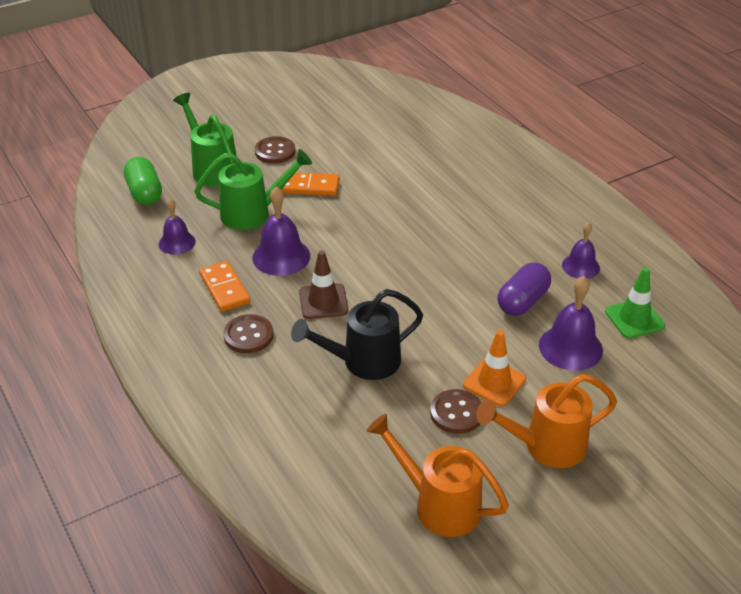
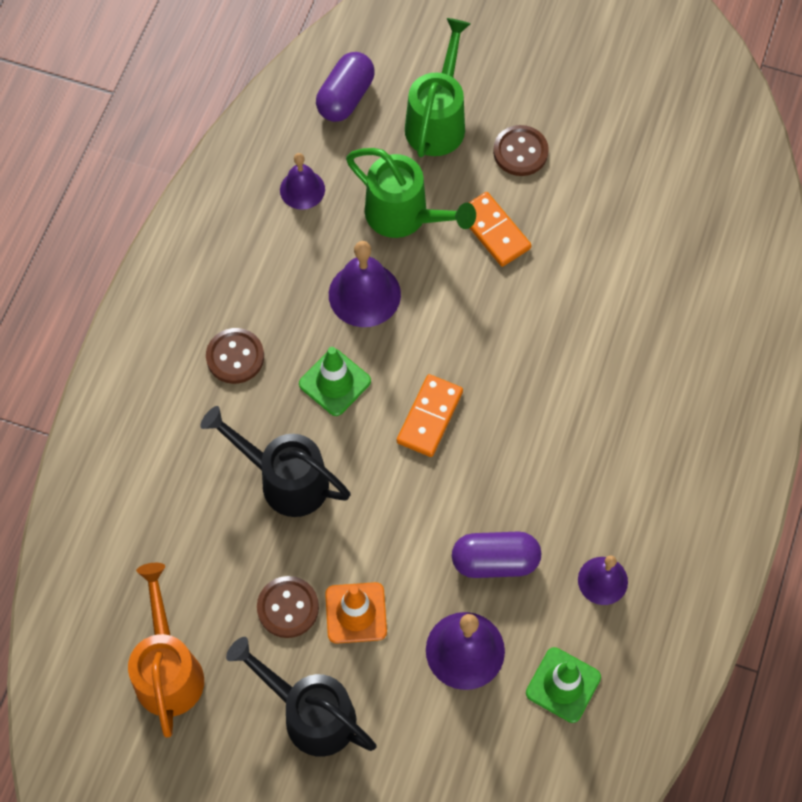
camera: 50 degrees right, 25 degrees up
green capsule [124,157,162,205] -> purple capsule [316,52,375,122]
orange domino [199,261,250,312] -> orange domino moved to [397,374,463,457]
brown traffic cone [299,250,348,319] -> green traffic cone [299,347,371,416]
orange watering can [476,374,617,468] -> black watering can [226,637,376,757]

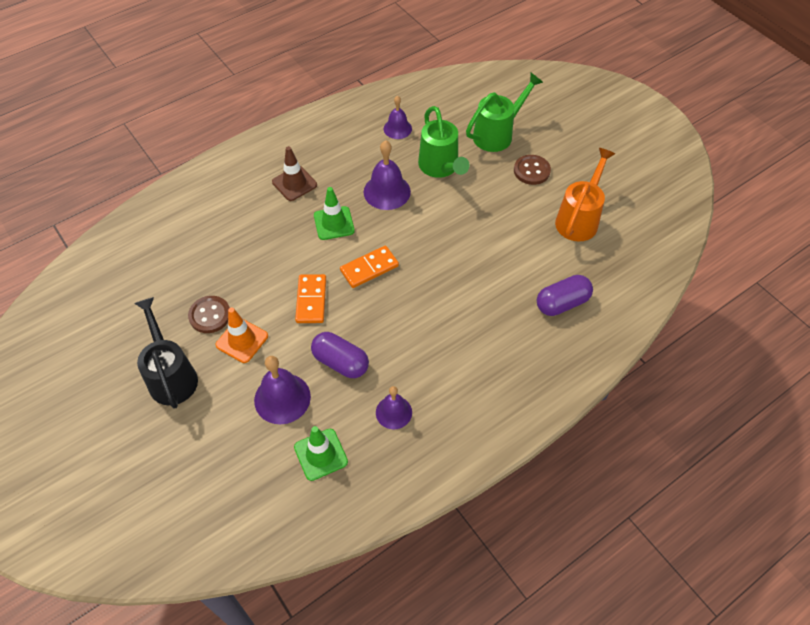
camera: 35 degrees right, 10 degrees down
orange watering can [128,563,204,737] -> orange watering can moved to [555,148,615,242]
black watering can [200,406,351,517] -> none
brown button [206,328,264,384] -> brown traffic cone [272,146,317,201]
purple capsule [316,52,375,122] -> purple capsule moved to [537,275,593,316]
orange domino [469,192,532,267] -> orange domino moved to [295,274,326,323]

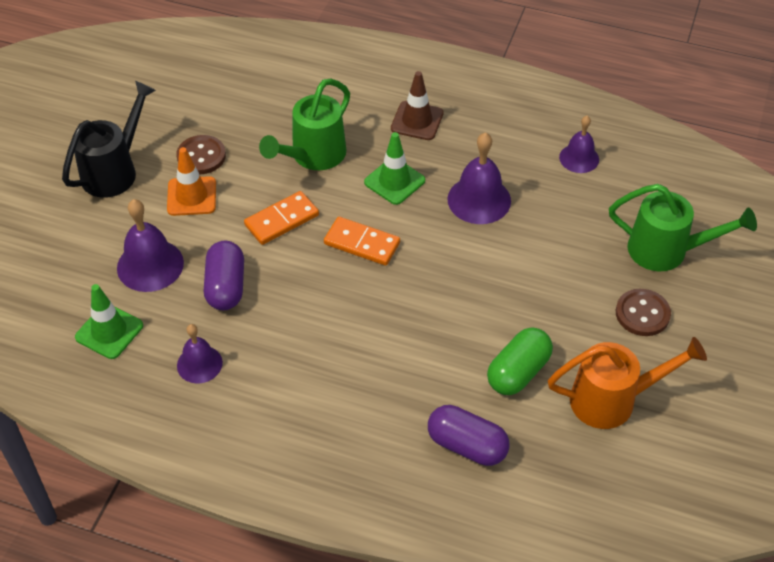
camera: 55 degrees right, 5 degrees down
green watering can [418,106,470,178] -> green watering can moved to [259,79,350,170]
none -> green capsule [487,328,553,395]

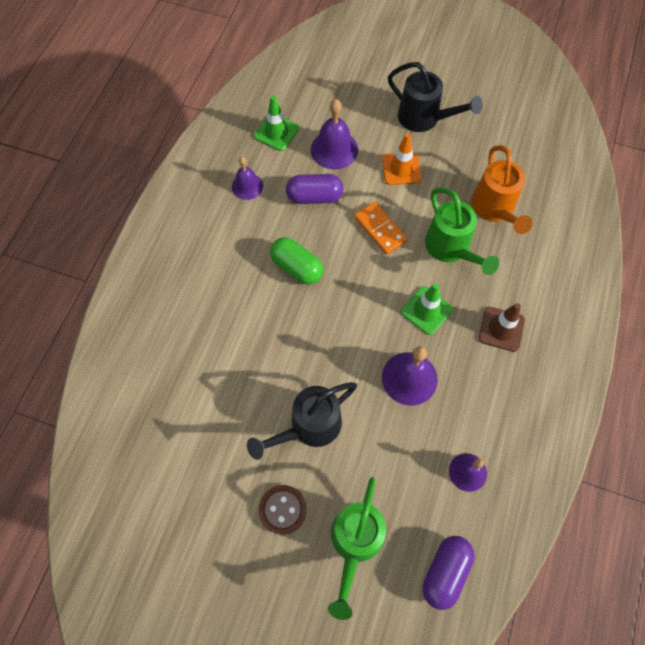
camera: 90 degrees right, 15 degrees up
brown button [176,135,226,175] -> none
green watering can [259,79,350,170] -> green watering can turned 150 degrees counterclockwise [425,188,499,275]
orange domino [324,217,400,266] -> none
purple capsule [428,405,510,466] -> purple capsule moved to [423,536,475,610]
green capsule [487,328,553,395] -> green capsule moved to [270,237,323,285]
orange watering can [548,337,707,429] -> orange watering can moved to [471,145,533,234]
none -> black watering can [247,382,357,460]

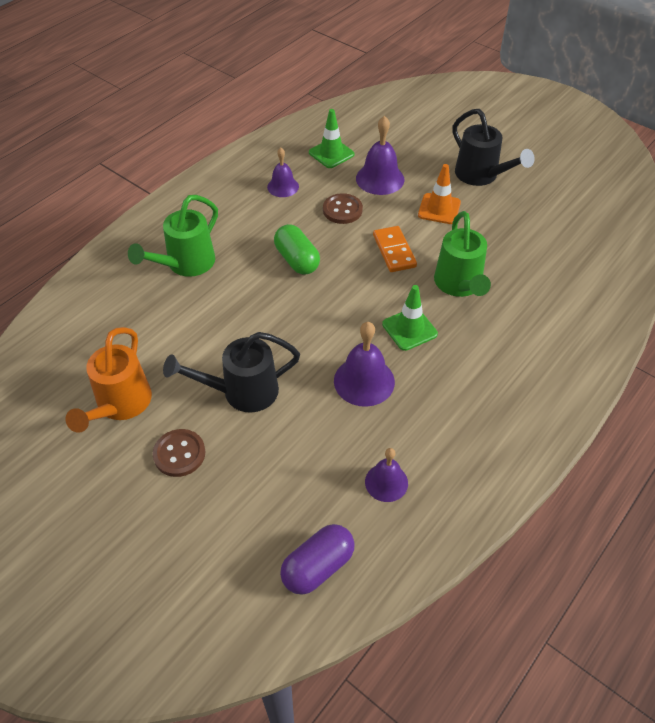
camera: 20 degrees right, 15 degrees down
purple capsule [286,174,344,204] -> brown button [323,193,363,224]
green watering can [328,477,386,620] -> green watering can moved to [128,195,218,277]
orange watering can [471,145,533,234] -> orange watering can moved to [65,327,152,433]
brown traffic cone [479,303,525,352] -> none

